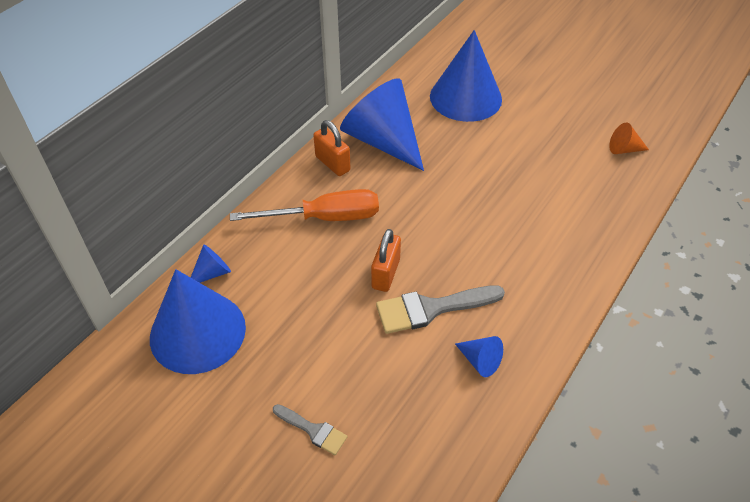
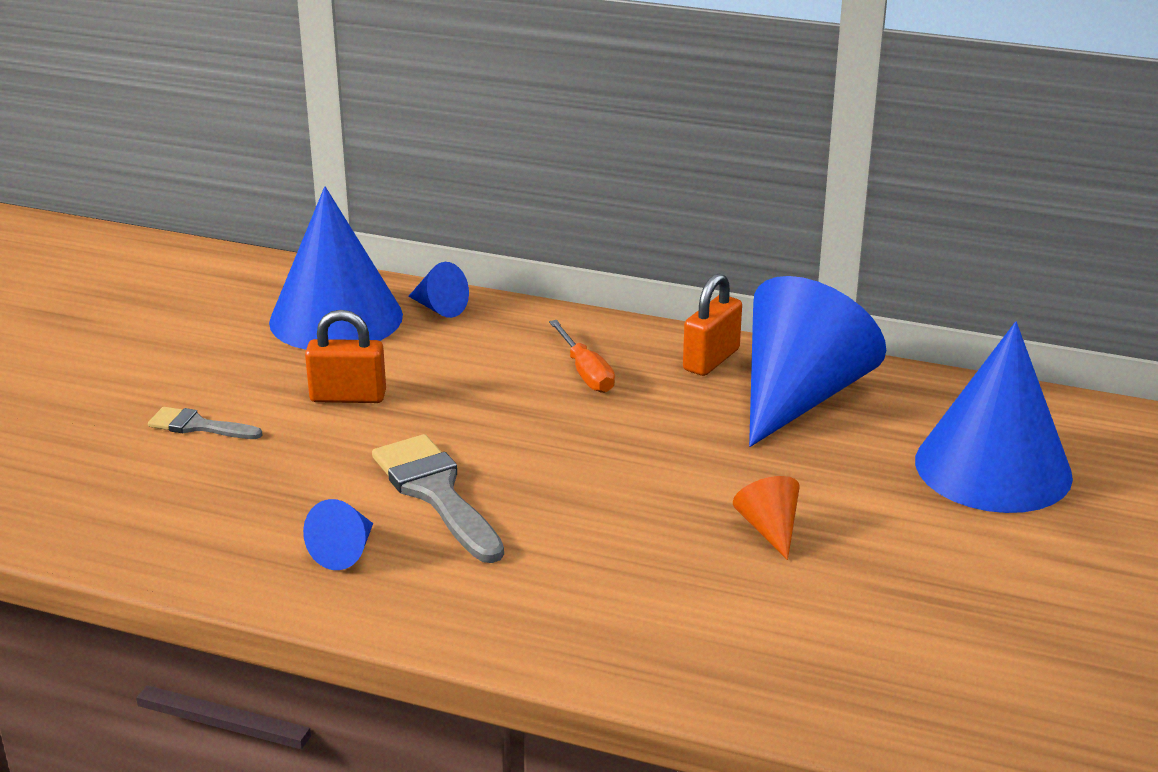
camera: 75 degrees right, 20 degrees down
orange screwdriver [230,189,379,221] -> orange screwdriver [549,320,615,393], size x0.57
grey brush [273,404,347,455] -> grey brush turned 90 degrees clockwise [148,407,262,439]
orange padlock [371,229,401,292] -> orange padlock moved to [305,310,386,403]
orange cone [609,123,649,154] -> orange cone moved to [733,476,800,560]

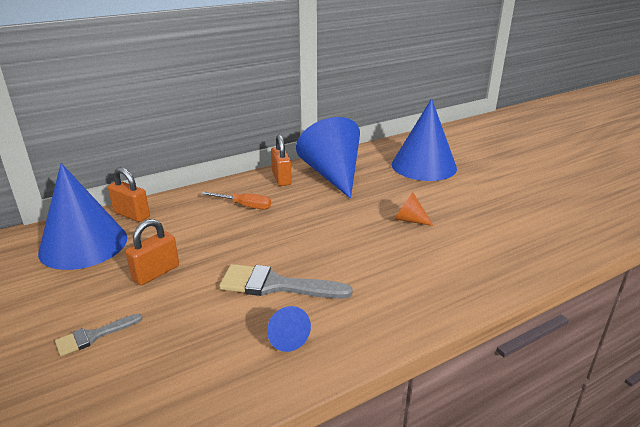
camera: 50 degrees left, 0 degrees up
blue cone [408,262,469,318] -> orange padlock [108,167,150,222]

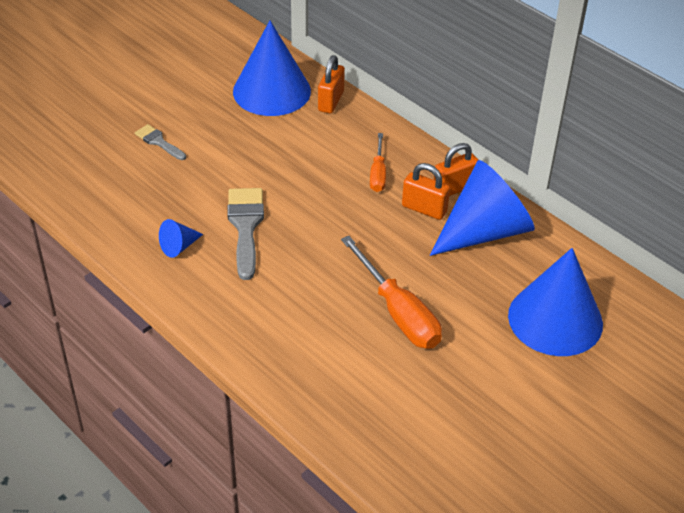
camera: 75 degrees right, 15 degrees up
orange padlock [125,219,179,285] -> orange padlock moved to [402,163,450,220]
orange cone [394,192,434,226] -> orange screwdriver [341,236,442,349]

